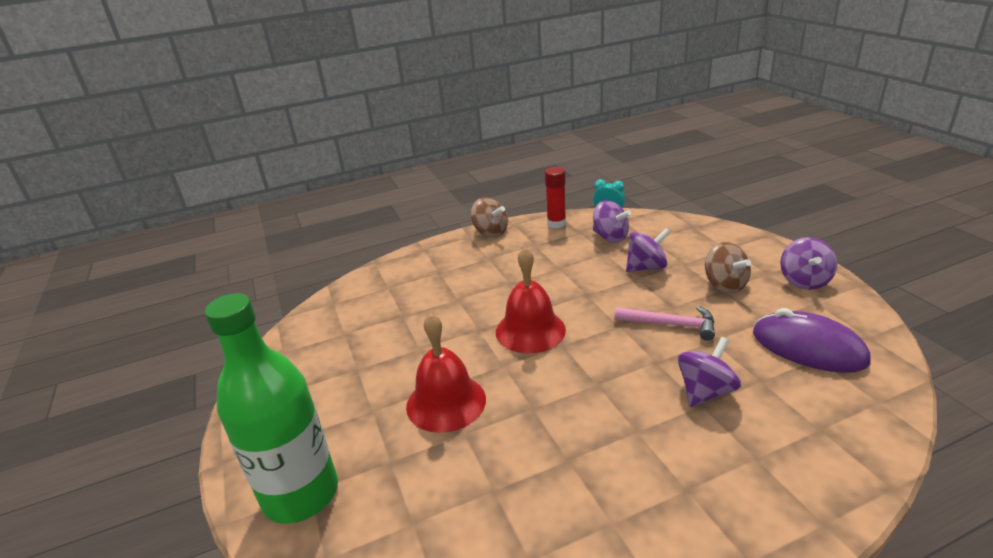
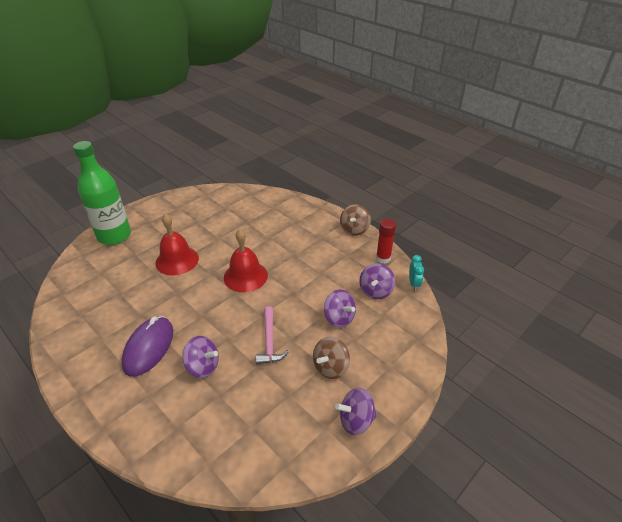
camera: 65 degrees right, 10 degrees up
purple mouse [753,308,871,373] -> purple mouse moved to [121,316,173,377]

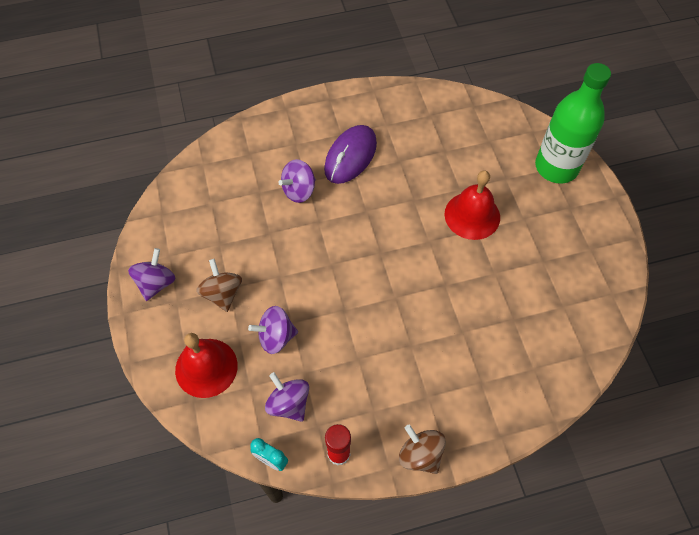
camera: 120 degrees right, 20 degrees up
purple mouse [121,316,173,377] -> purple mouse turned 75 degrees clockwise [324,125,377,184]
red bell [224,229,268,292] -> red bell moved to [175,333,238,398]
pink hammer [256,306,289,365] -> none

